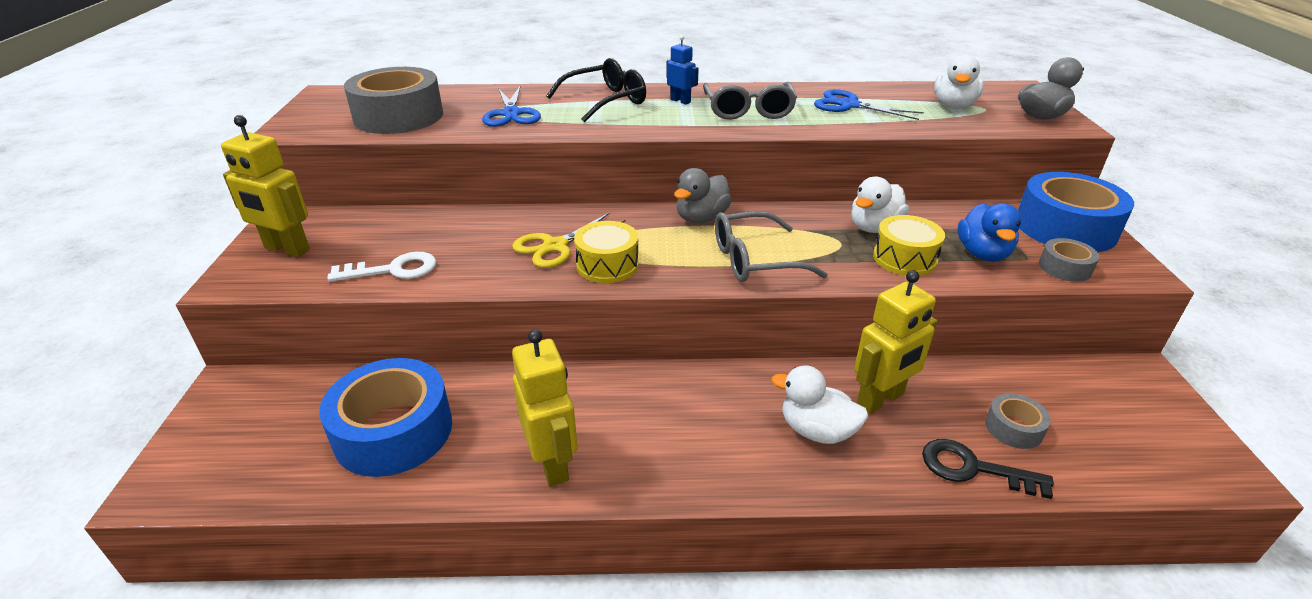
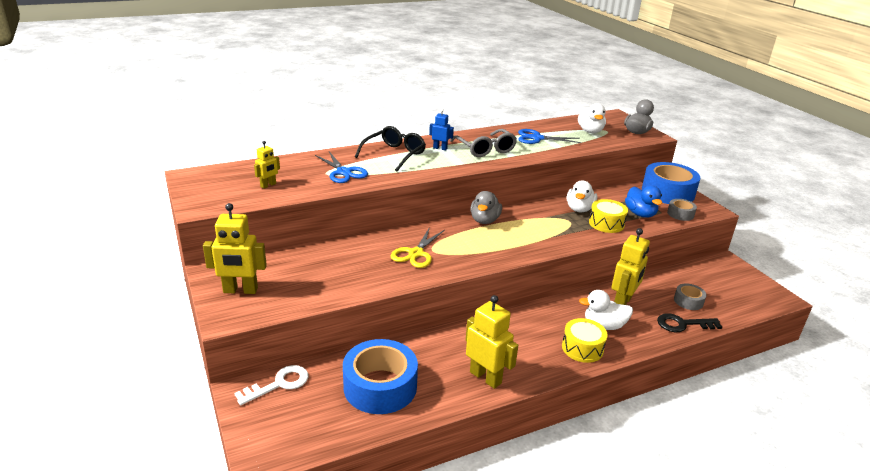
camera: 25 degrees left, 5 degrees down
white key [327,252,437,282] -> white key moved to [235,365,309,405]
grey tape [344,67,443,134] -> yellow robot [254,141,280,189]
yellow drum [574,221,639,283] -> yellow drum moved to [562,318,608,363]
grey glasses [715,211,828,282] -> none

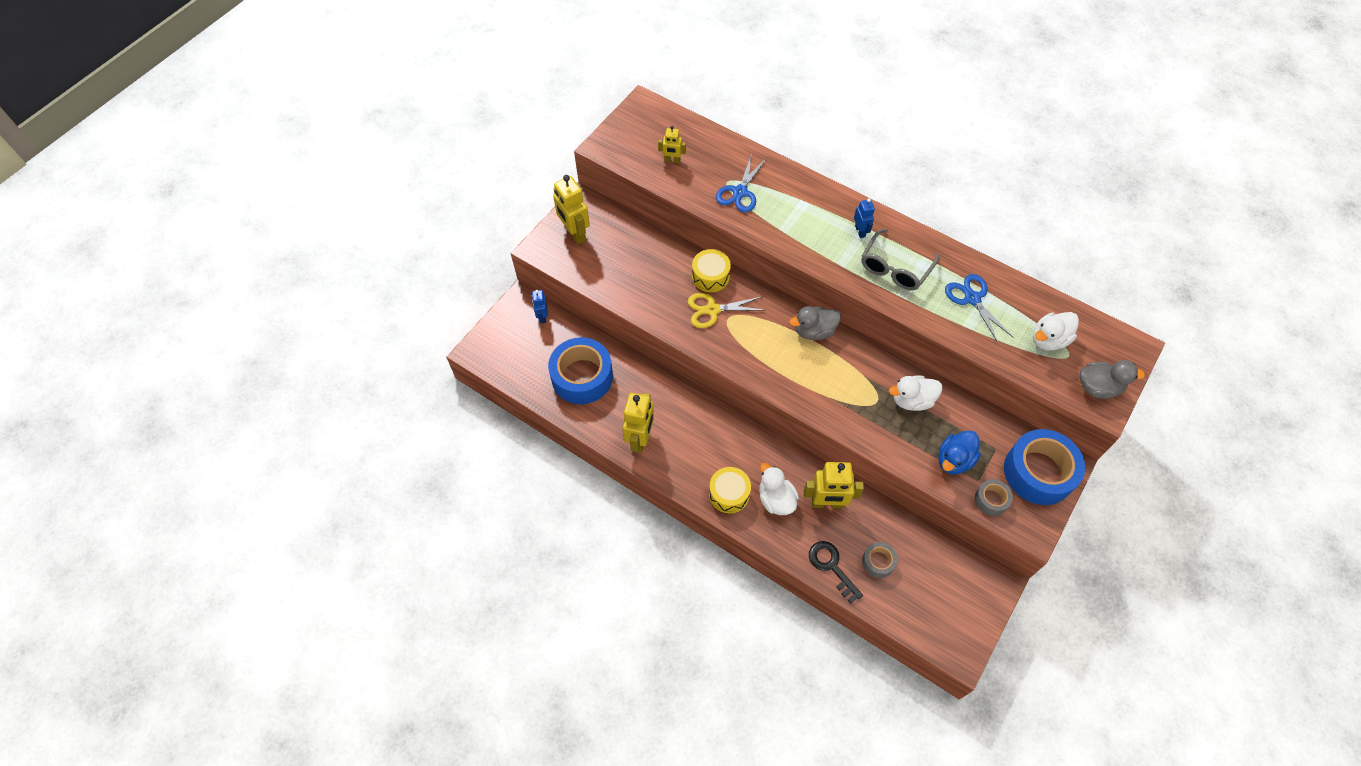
camera: 60 degrees right, 30 degrees up
white key [235,365,309,405] -> blue robot [532,290,548,323]
black glasses [355,126,426,172] -> none
yellow drum [589,199,628,233] -> yellow drum moved to [692,249,731,292]

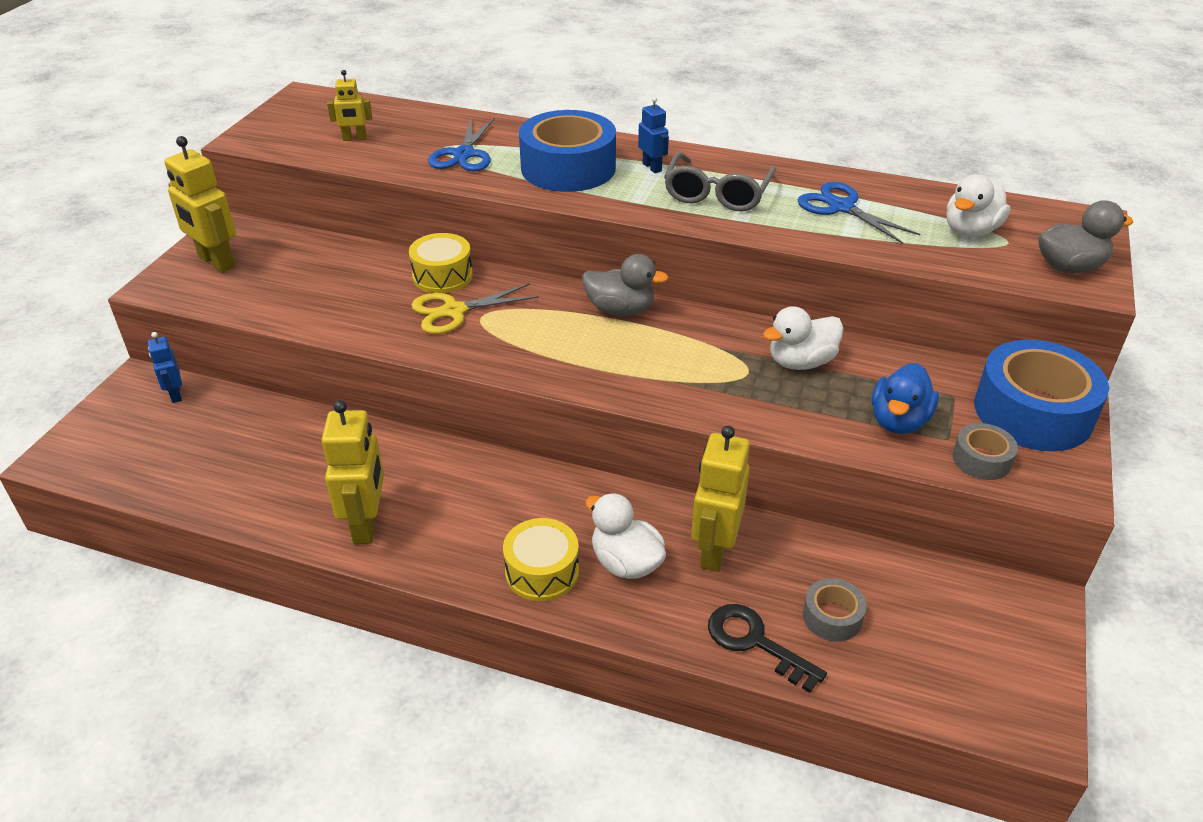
camera: 15 degrees left, 20 degrees down
blue tape [548,337,613,404] -> blue tape moved to [519,110,616,192]
grey duck [789,306,841,340] -> grey duck turned 135 degrees counterclockwise [582,254,669,316]
yellow robot [804,462,864,508] -> yellow robot turned 120 degrees clockwise [691,426,750,572]

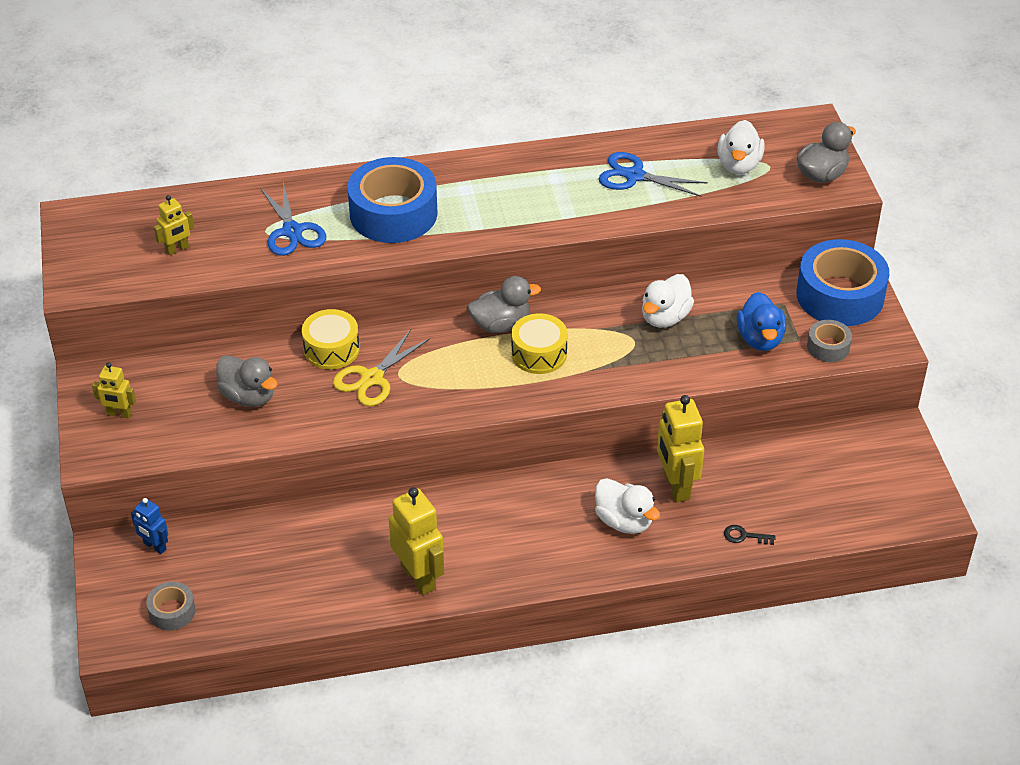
camera: 30 degrees left, 5 degrees up
yellow robot [164,136,236,273] -> yellow robot [92,362,136,419], size x0.55
yellow drum [503,518,579,601] -> yellow drum moved to [511,313,568,374]
white duck [585,493,666,579] -> white duck turned 150 degrees counterclockwise [595,478,660,534]
blue robot [638,97,669,173] -> none
grey glasses [664,152,776,211] -> none
black key [708,604,827,693] -> black key [724,525,776,545], size x0.55
grey tape [803,578,867,642] -> grey tape moved to [146,582,195,630]
none -> grey duck [216,355,278,407]

